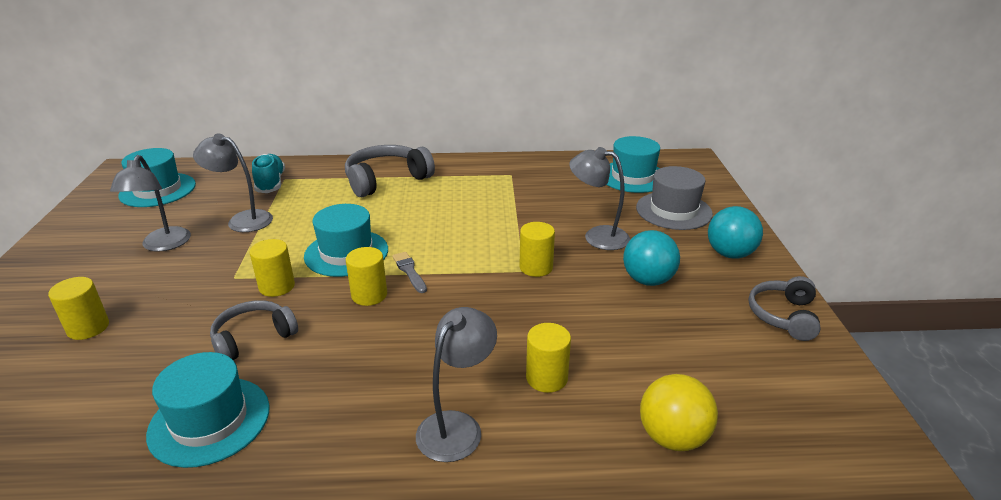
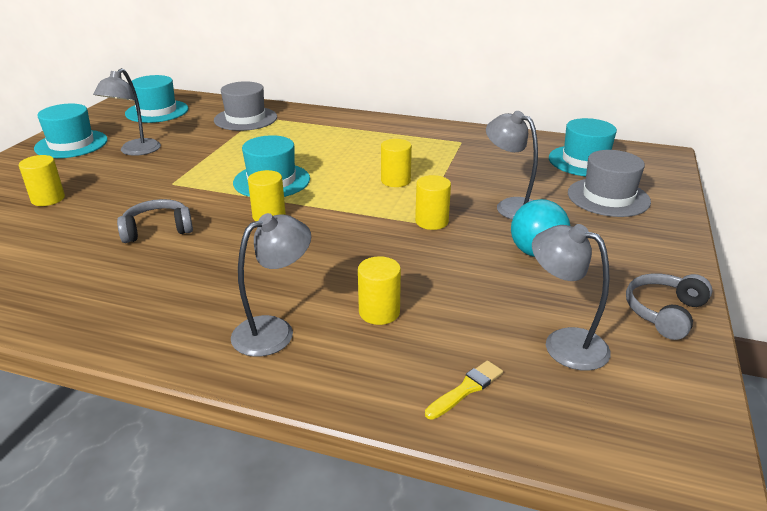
camera: 20 degrees right, 0 degrees up
turquoise hat [146,352,270,468] -> turquoise hat moved to [34,104,108,158]
grey lamp [193,134,273,232] -> grey lamp moved to [532,224,611,371]
yellow cylinder [250,239,295,297] -> yellow cylinder moved to [381,139,412,187]
turquoise shoe [252,154,285,193] -> grey hat [214,81,277,131]
grey headphones [345,145,435,197] -> none
grey brush [392,252,427,293] -> none
yellow ball [640,374,718,451] -> yellow brush [425,360,503,420]
turquoise ball [708,206,763,259] -> none

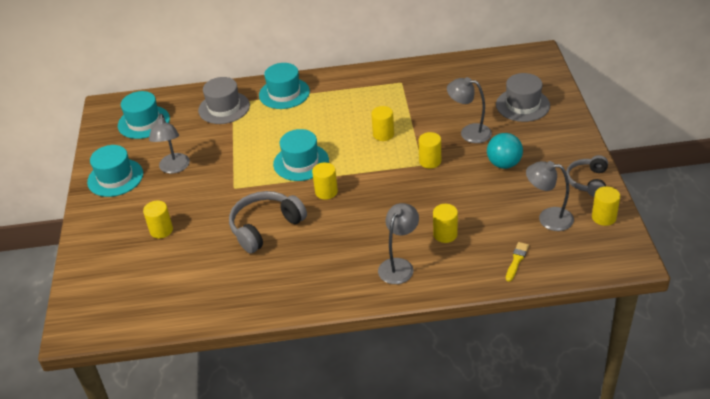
camera: 20 degrees left, 10 degrees up
grey headphones [117,199,193,243] -> grey headphones [229,191,307,253], size x1.52
turquoise hat [549,118,617,176] -> turquoise hat moved to [259,63,310,109]
none -> yellow cylinder [592,186,620,226]

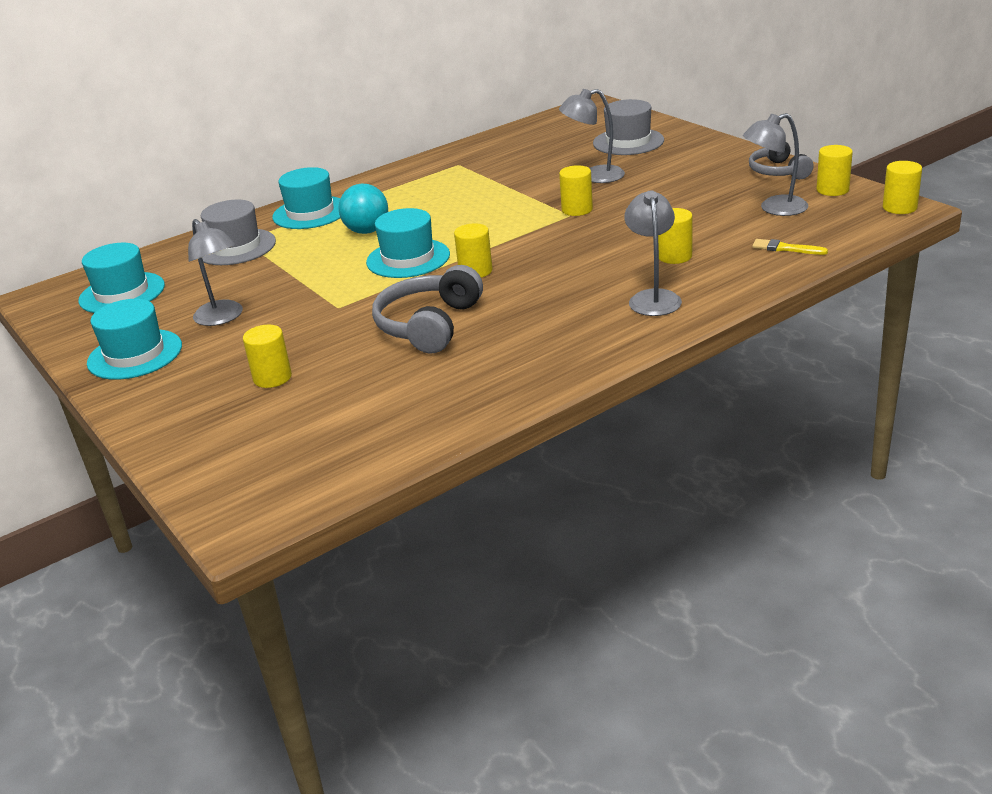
camera: 30 degrees left, 10 degrees down
yellow cylinder [371,106,394,141] -> yellow cylinder moved to [883,161,922,214]
turquoise ball [487,133,523,169] -> turquoise ball moved to [338,183,388,234]
yellow brush [506,242,529,282] -> yellow brush turned 60 degrees counterclockwise [752,239,828,255]

